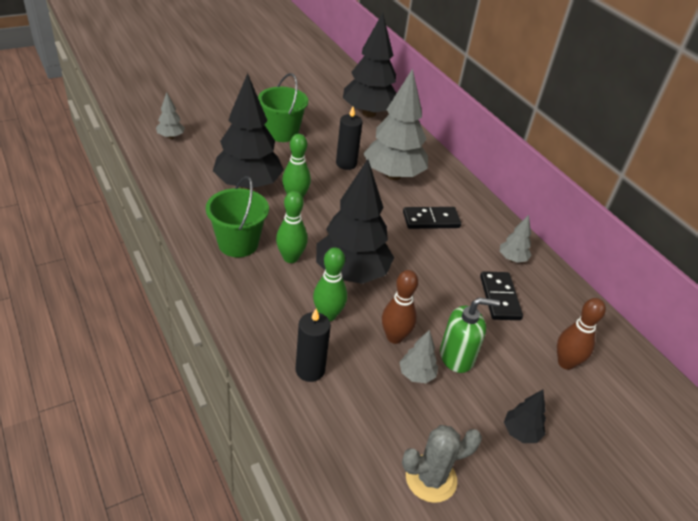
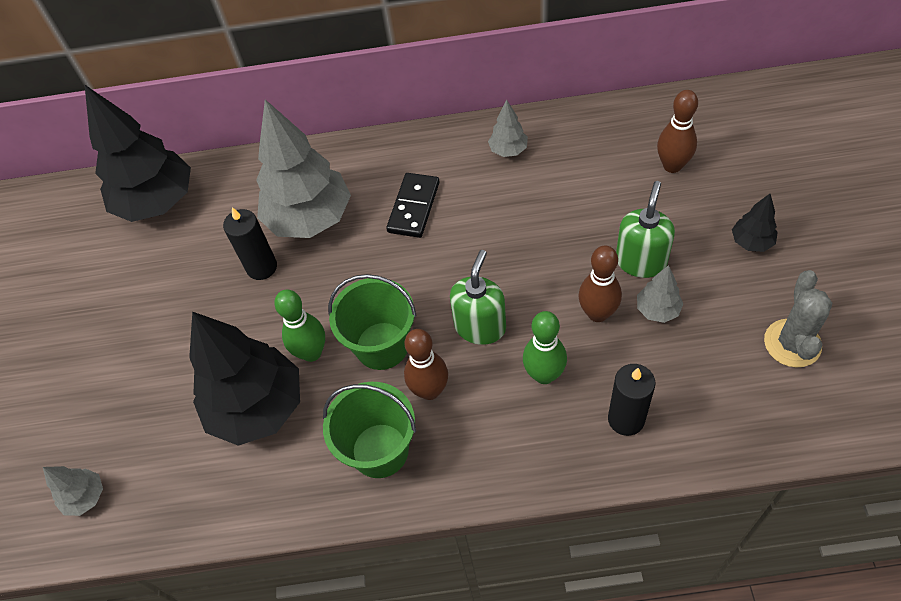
camera: 55 degrees left, 15 degrees up
green bucket [258,73,308,142] -> green bucket moved to [328,274,416,370]
green bowling pin [276,191,308,263] -> brown bowling pin [404,329,448,400]
black tree [316,159,394,284] -> green soap dispenser [450,250,506,345]
black domino [480,271,523,320] -> none

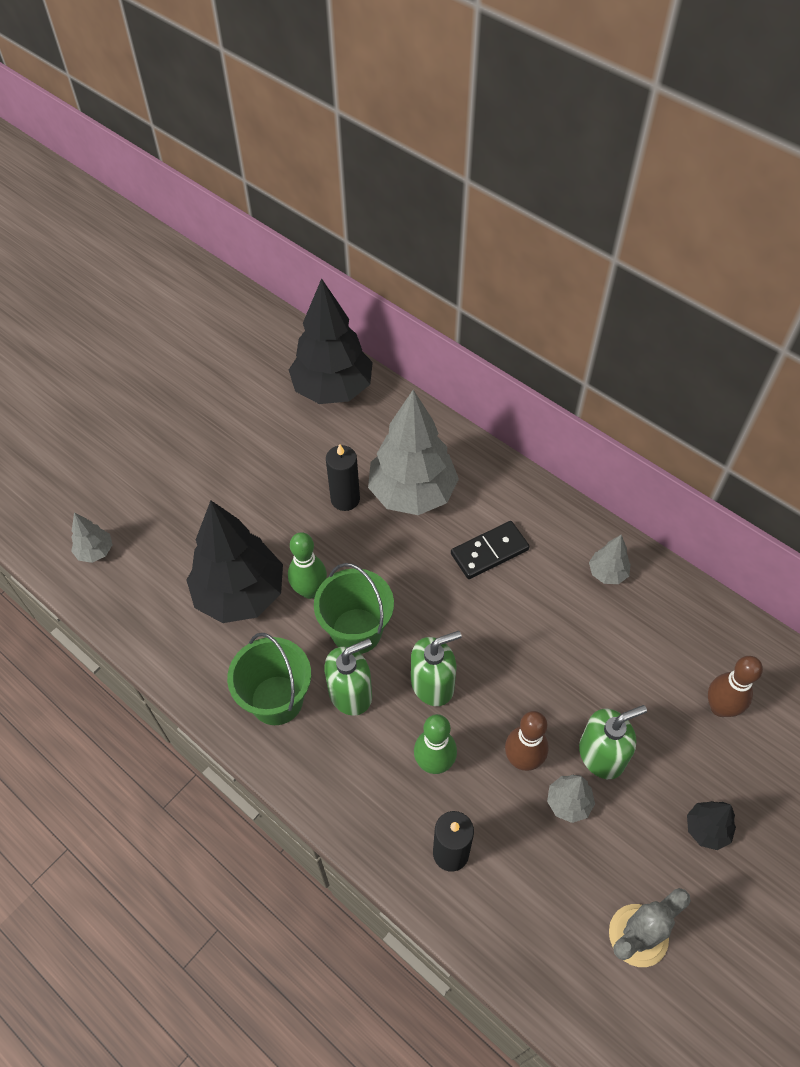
camera: 40 degrees right, 0 degrees up
brown bowling pin [404,329,448,400] -> green soap dispenser [324,639,372,716]

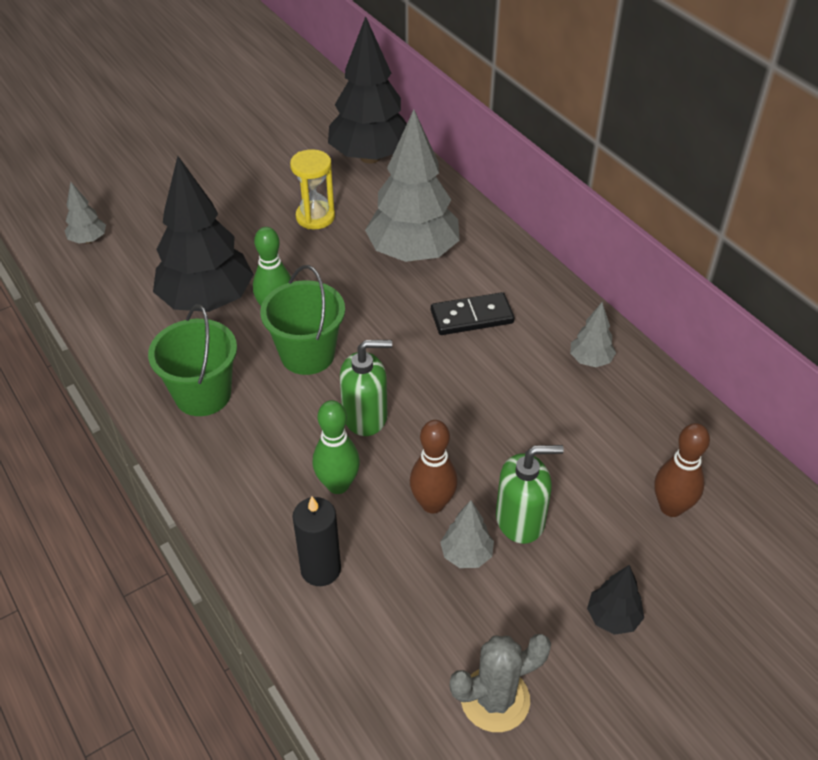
camera: 15 degrees right, 10 degrees down
green soap dispenser [324,639,372,716] -> none
black candle [326,444,360,511] -> none
none -> yellow hourglass [290,149,335,229]

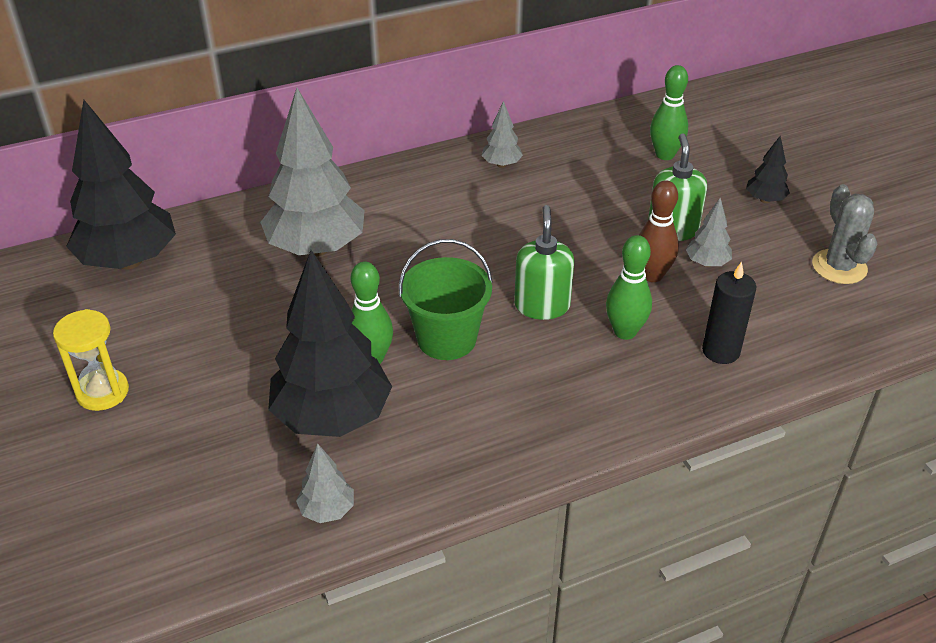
camera: 80 degrees left, 5 degrees down
grey tree [65,182,106,244] -> grey tree moved to [296,443,354,523]
green bucket [148,304,237,416] -> none
yellow hourglass [290,149,335,229] -> yellow hourglass moved to [53,309,129,411]
black domino [431,292,515,335] -> none
brown bowling pin [654,423,710,517] -> green bowling pin [650,65,688,160]

